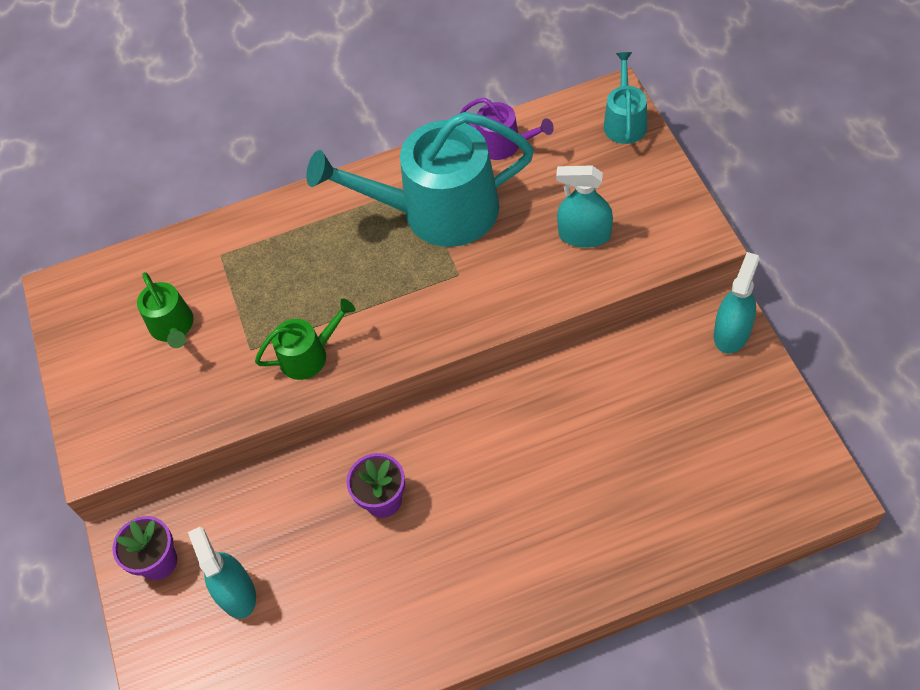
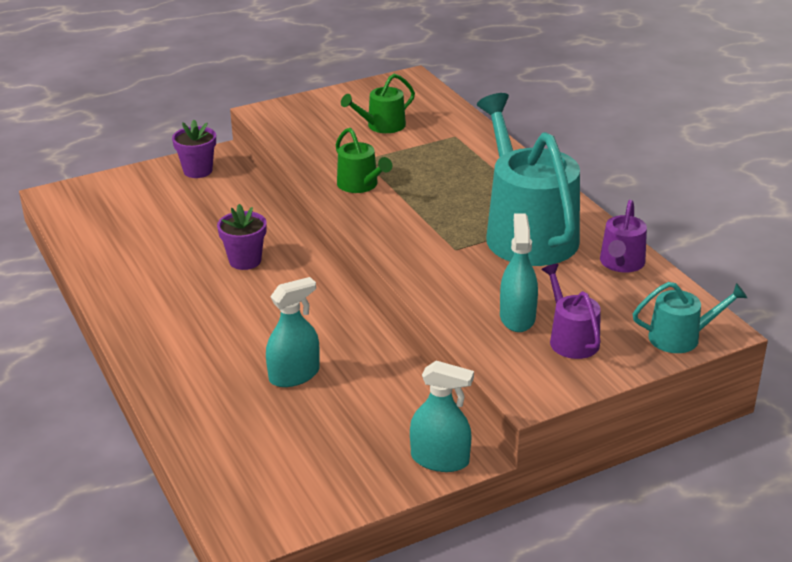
camera: 75 degrees right, 25 degrees down
turquoise spray bottle [188,527,256,619] -> turquoise spray bottle moved to [266,277,320,387]
none -> purple watering can [541,264,601,359]

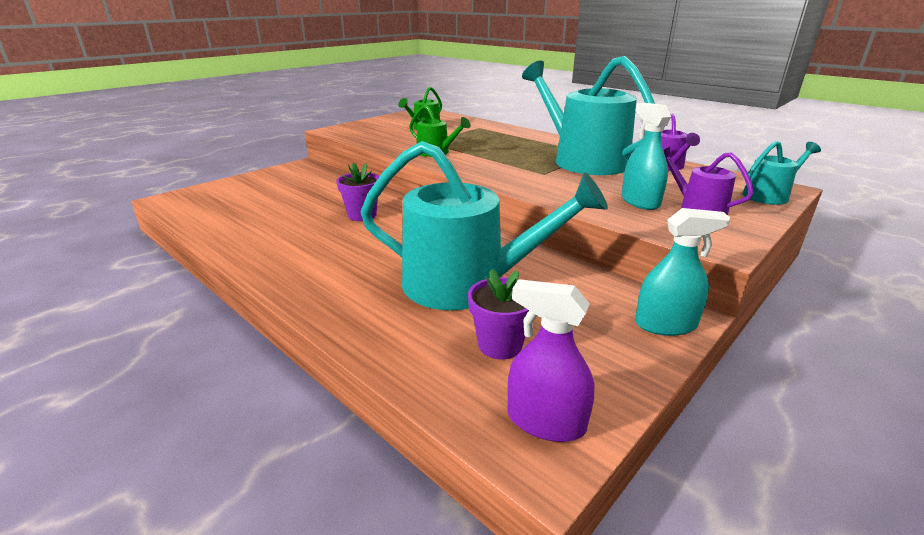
camera: 20 degrees left, 5 degrees down
purple flower pot [172,120,216,178] -> purple flower pot moved to [468,269,529,360]
turquoise spray bottle [266,277,320,387] -> turquoise watering can [360,141,608,310]
none -> purple spray bottle [508,279,594,442]

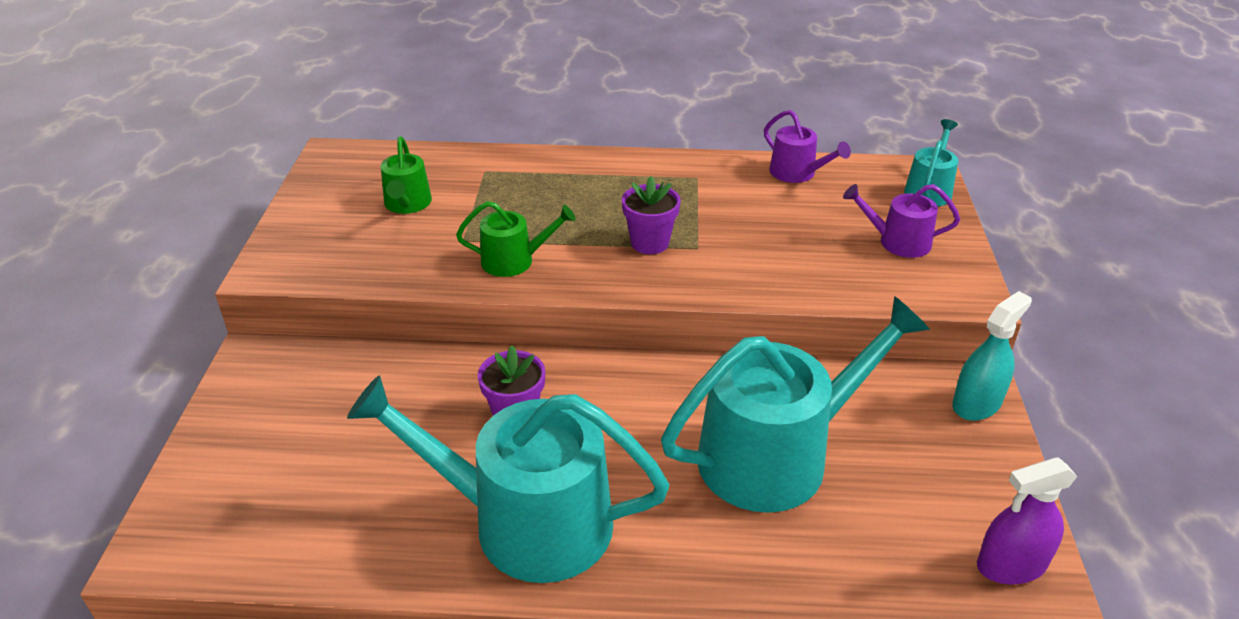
camera: 40 degrees left, 10 degrees up
purple flower pot [468,269,529,360] -> purple flower pot moved to [622,176,681,254]
turquoise watering can [522,56,655,175] -> turquoise watering can moved to [347,375,670,583]
turquoise spray bottle [622,103,671,210] -> none

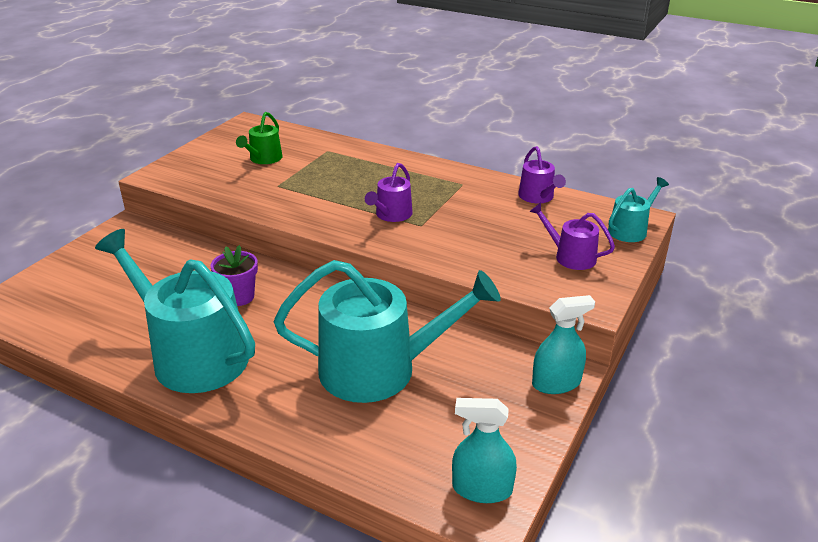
camera: 25 degrees right, 5 degrees down
green watering can [456,201,576,277] -> none
purple flower pot [622,176,681,254] -> purple watering can [365,163,413,222]
purple spray bottle [977,457,1077,585] -> turquoise spray bottle [452,398,517,503]

